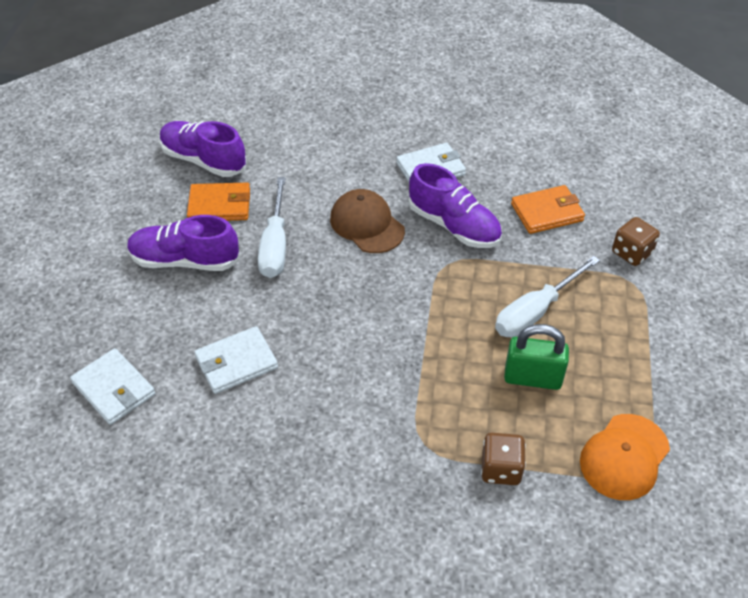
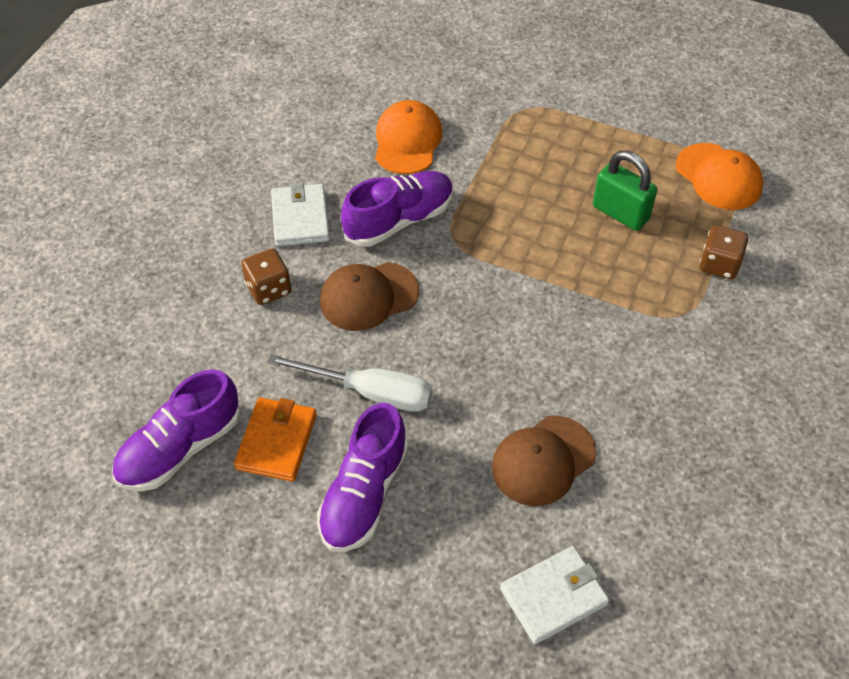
camera: 75 degrees left, 5 degrees up
white wallet [194,326,278,394] -> brown cap [492,416,596,506]
white screwdriver [495,256,600,338] -> none
green padlock [504,324,569,390] -> green padlock turned 75 degrees counterclockwise [593,151,657,231]
orange wallet [511,185,585,234] -> orange cap [375,100,442,174]
brown dice [612,217,660,266] -> brown dice moved to [242,249,291,305]

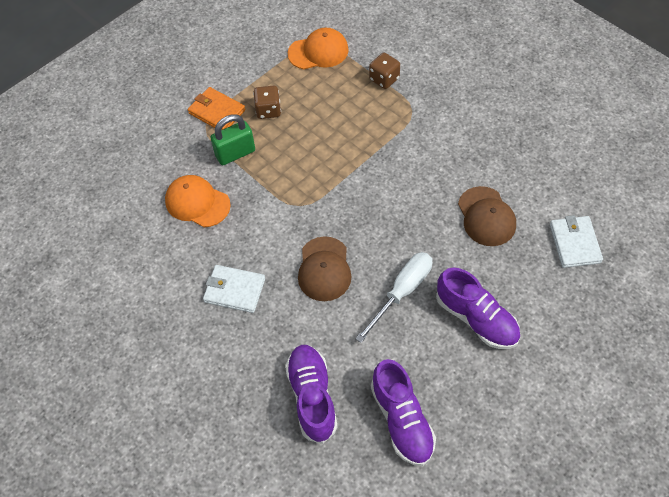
camera: 65 degrees left, 5 degrees up
orange wallet [234,398,317,482] -> orange wallet moved to [188,87,245,130]
brown dice [242,249,291,305] -> brown dice moved to [253,86,281,119]
purple shoe [341,171,454,246] -> purple shoe moved to [285,345,338,444]
green padlock [593,151,657,231] -> green padlock moved to [210,114,255,165]

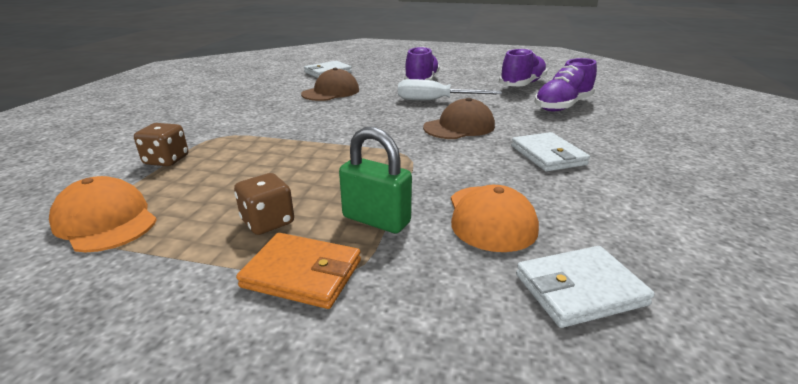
camera: 125 degrees left, 30 degrees down
orange wallet [188,87,245,130] -> orange wallet turned 75 degrees counterclockwise [236,233,361,309]
none -> white wallet [516,246,655,328]

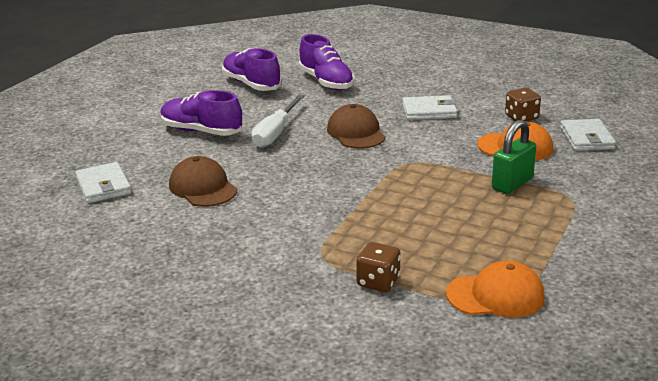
camera: 75 degrees left, 0 degrees up
orange cap [49,176,157,253] -> orange cap turned 150 degrees counterclockwise [446,261,545,318]
brown dice [234,173,294,235] -> brown dice moved to [505,88,541,121]
orange wallet [236,233,361,309] -> none

